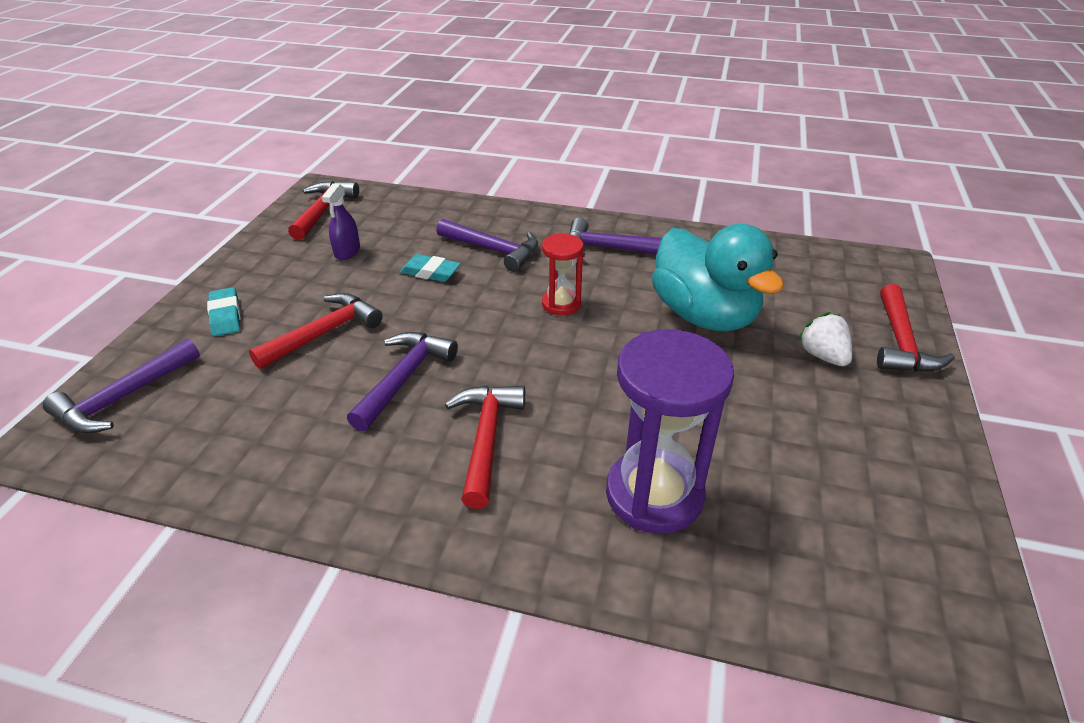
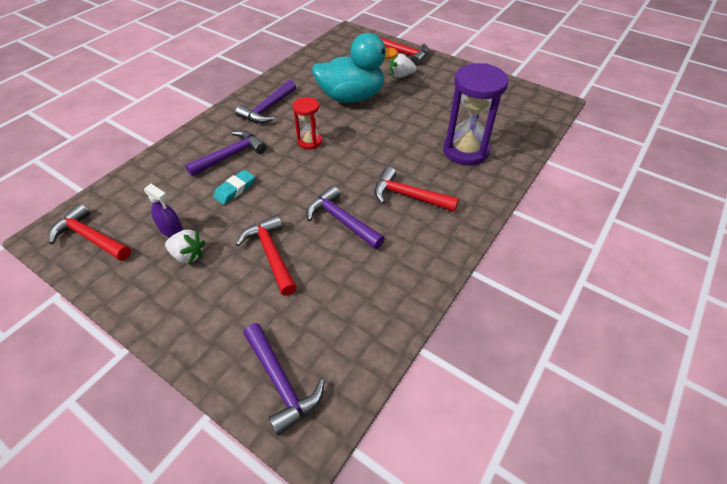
camera: 70 degrees left, 10 degrees up
turquoise eraser [207,287,241,336] -> none
none -> white strawberry [165,230,205,264]

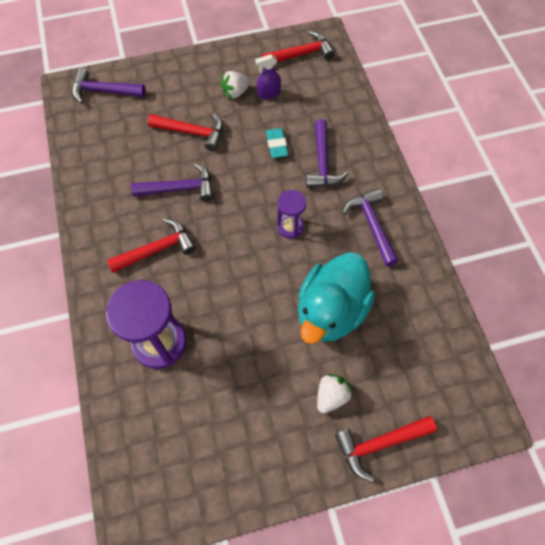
camera: 130 degrees right, 15 degrees up
red hourglass [293,97,322,149] -> purple hourglass [277,190,307,239]

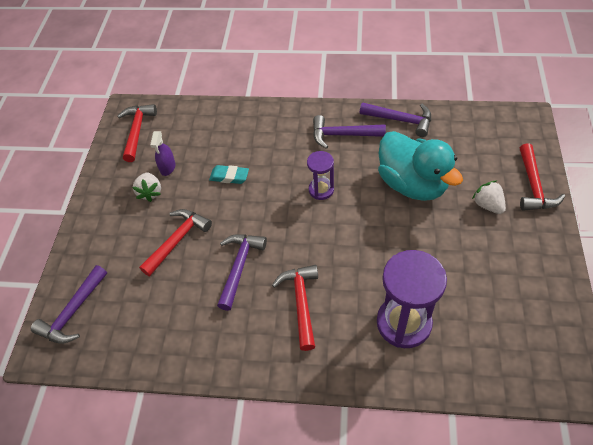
camera: 65 degrees left, 10 degrees down
purple hammer [306,119,349,188] -> purple hammer moved to [360,102,431,137]

